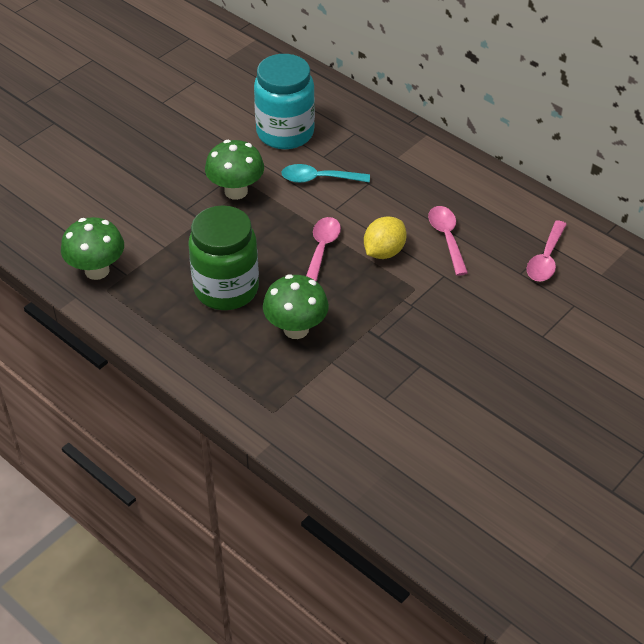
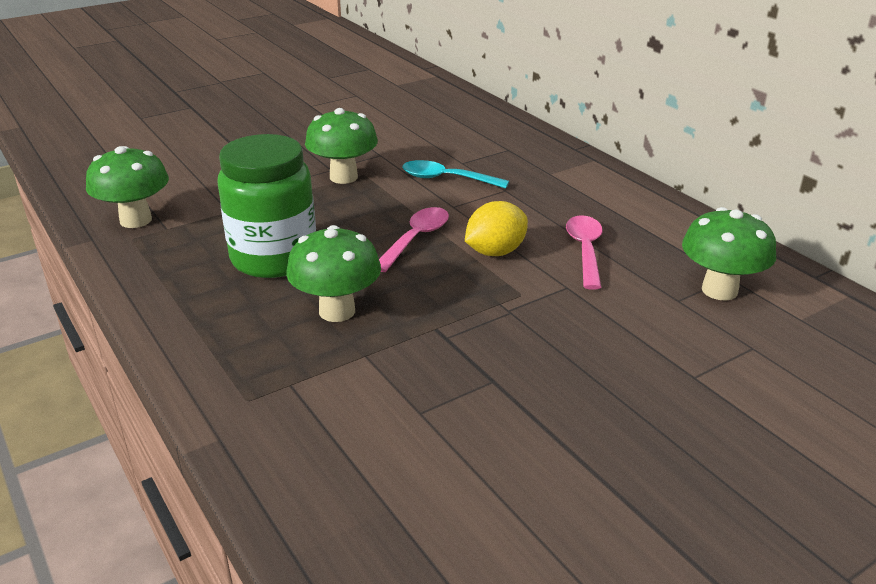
camera: 15 degrees right, 15 degrees down
turquoise jar [254,54,315,149] -> none
pink spoon [527,220,567,281] -> green mushroom [682,207,776,301]

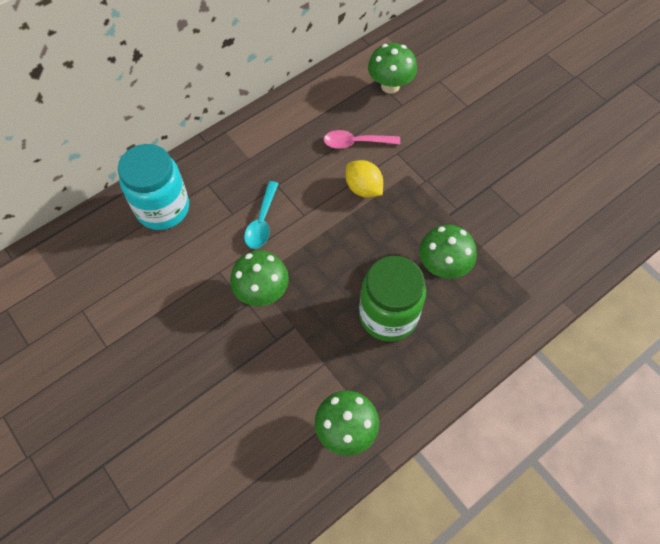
camera: 95 degrees left, 30 degrees up
pink spoon [379,207,449,272] -> none
none -> turquoise jar [118,144,189,230]

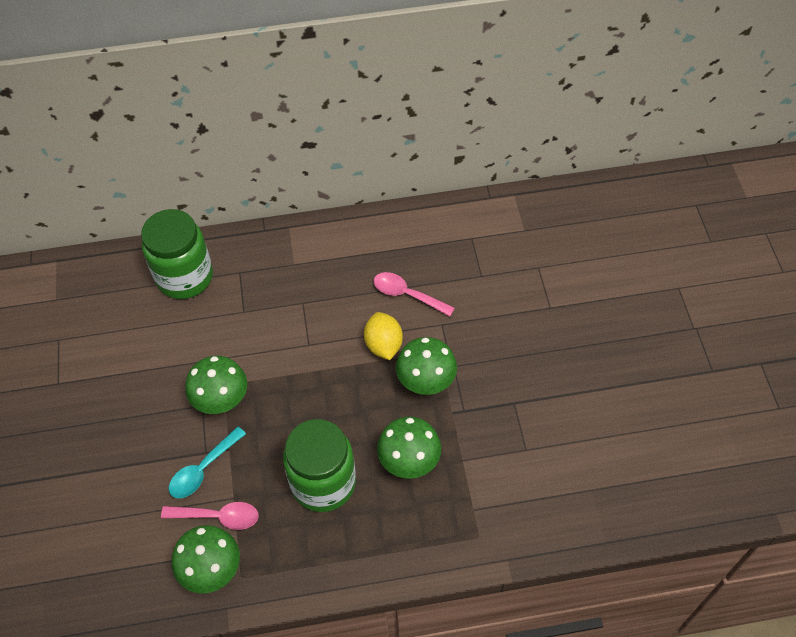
camera: 30 degrees right, 5 degrees down
turquoise jar [118,144,189,230] -> green jar [141,209,213,299]
turquoise spoon [244,181,279,249] -> turquoise spoon moved to [169,427,246,498]
green mushroom [368,43,417,94] -> green mushroom moved to [396,337,457,395]
none -> pink spoon [161,502,259,530]

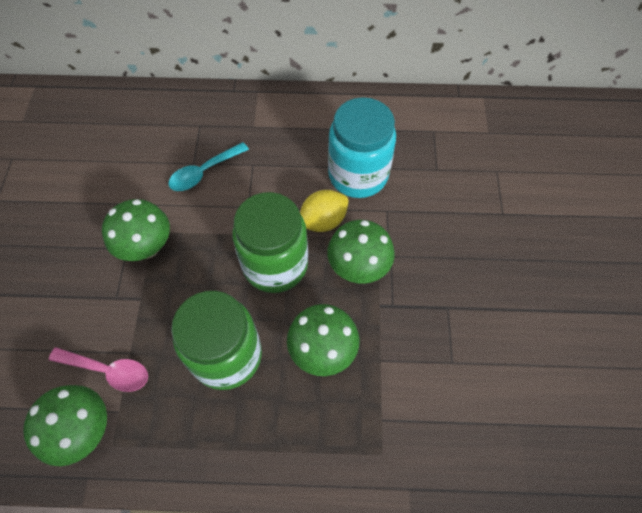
camera: 10 degrees right, 5 degrees up
green jar [141,209,213,299] -> green jar moved to [232,192,308,293]
turquoise spoon [169,427,246,498] -> turquoise spoon moved to [168,142,249,191]
yellow lemon [364,312,403,360] -> yellow lemon turned 60 degrees clockwise [300,190,348,232]
pink spoon [373,272,455,317] -> turquoise jar [328,97,396,198]

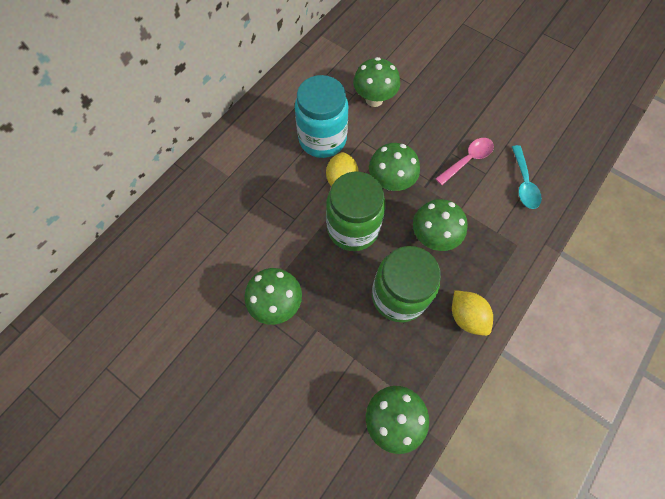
camera: 55 degrees left, 5 degrees up
pink spoon [49,347,148,392] -> pink spoon moved to [435,138,494,185]
turquoise spoon [168,142,249,191] -> turquoise spoon moved to [512,145,542,209]
none -> green mushroom [353,57,400,107]
none -> yellow lemon [452,290,493,336]

